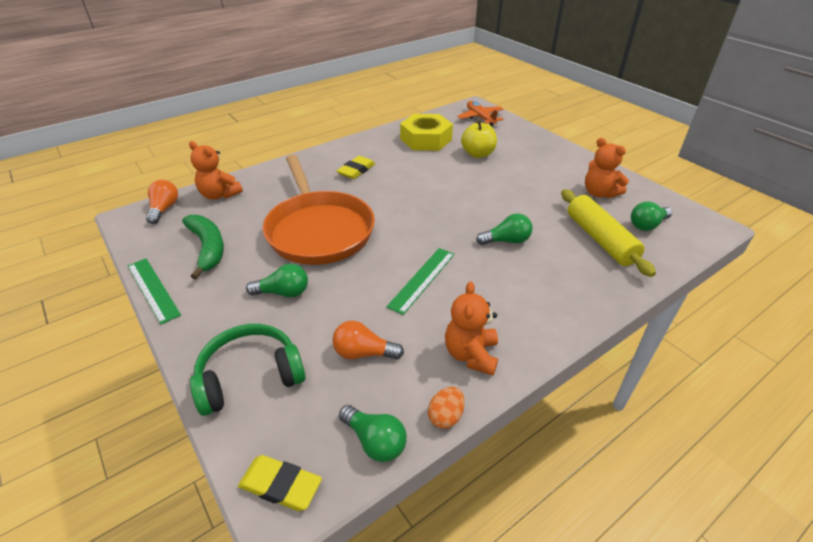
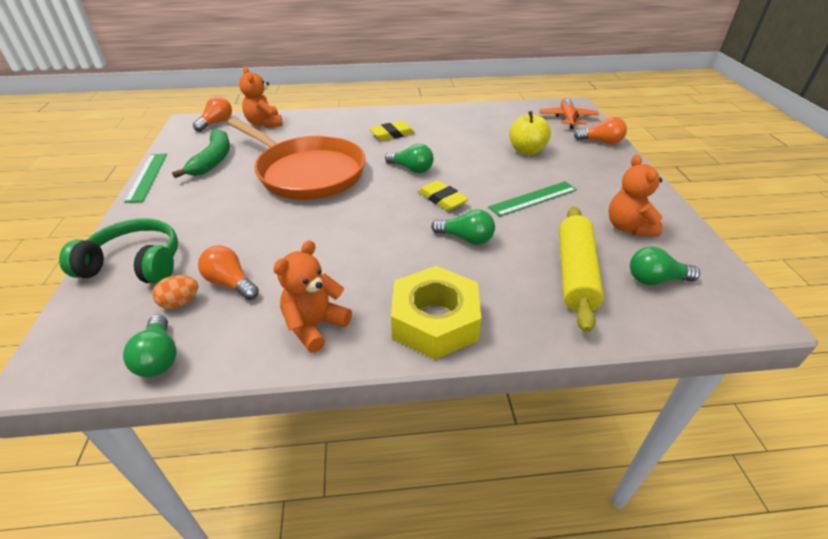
camera: 30 degrees right, 0 degrees up
yellow eraser [238,455,322,511] -> yellow eraser moved to [418,180,468,211]
green light bulb [246,264,308,298] -> green light bulb moved to [385,144,434,173]
orange pan [263,155,375,265] -> orange pan turned 60 degrees counterclockwise [228,118,366,200]
green ruler [386,248,455,315] -> green ruler moved to [488,181,577,217]
yellow nut [400,114,453,151] -> yellow nut moved to [391,266,481,360]
orange egg [428,387,465,429] -> orange egg moved to [152,275,198,309]
none -> orange light bulb [574,117,627,144]

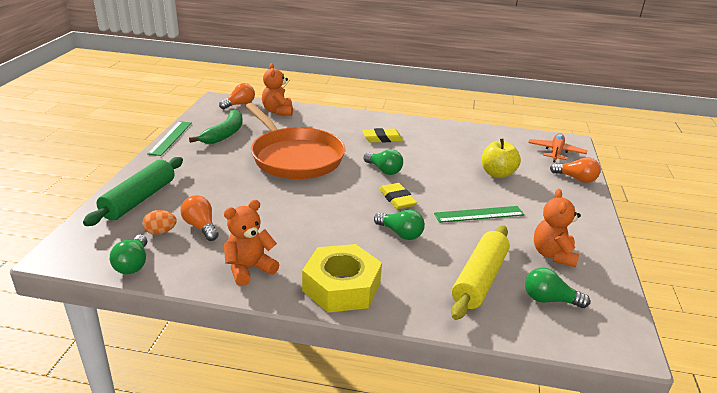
camera: 15 degrees right, 10 degrees down
green headphones [59,219,178,284] -> green rolling pin [83,157,183,226]

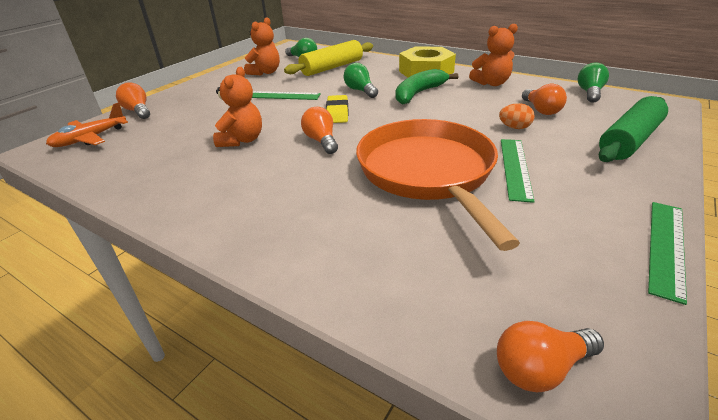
camera: 155 degrees left, 5 degrees up
orange egg [143,210,177,235] -> orange egg moved to [499,103,535,129]
green banana [189,109,243,144] -> green banana moved to [396,69,458,105]
orange teddy bear [262,63,293,116] -> orange teddy bear moved to [213,67,262,147]
yellow eraser [362,128,403,142] -> none
green light bulb [364,149,403,175] -> orange light bulb [301,107,338,154]
yellow apple [482,138,521,178] -> none
none -> green ruler [501,139,535,203]

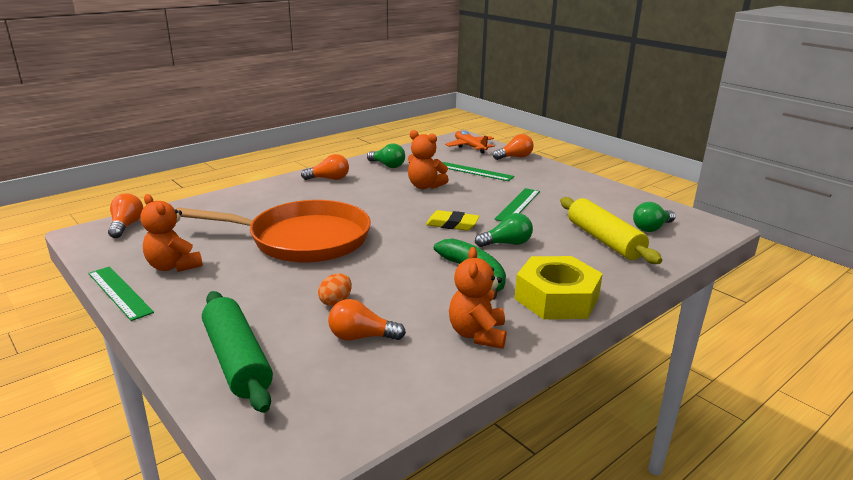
camera: 105 degrees right, 10 degrees down
orange teddy bear [244,17,280,75] -> orange teddy bear moved to [140,194,203,272]
orange light bulb [301,107,338,154] -> orange light bulb moved to [301,154,349,180]
green ruler [501,139,535,203] -> green ruler moved to [443,162,514,181]
green light bulb [578,63,609,103] -> green light bulb moved to [367,144,405,168]

